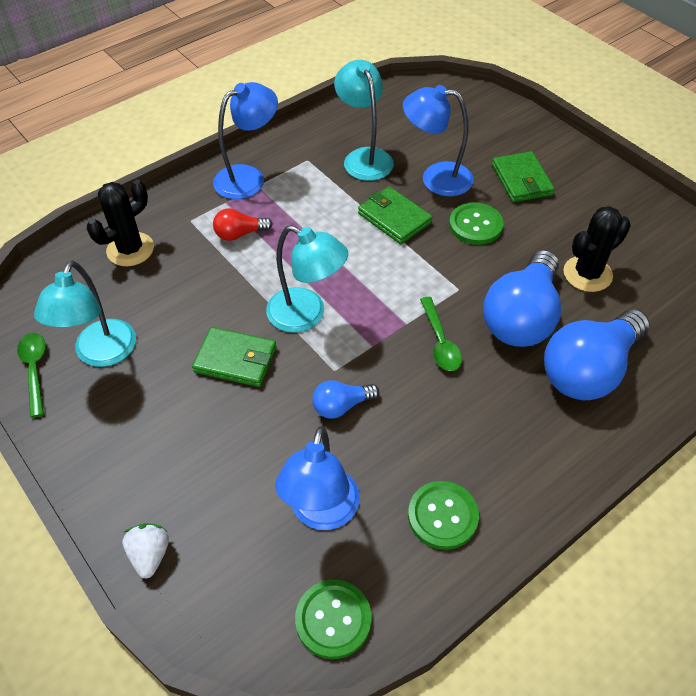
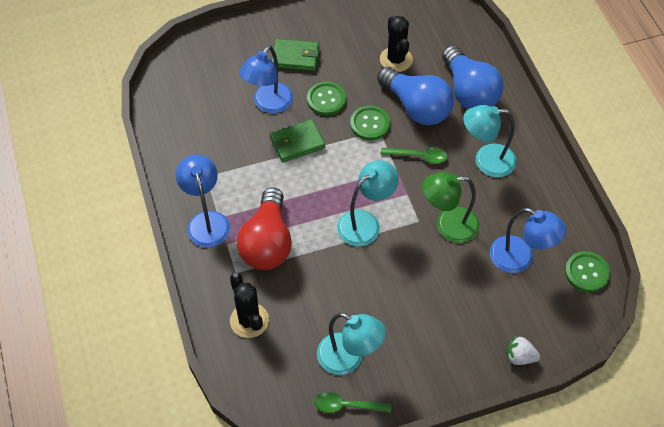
camera: 70 degrees left, 5 degrees up
green wallet [192,327,277,387] -> none
red light bulb [213,208,273,241] -> red light bulb [237,187,292,270], size x2.10
blue light bulb [313,380,379,419] -> green lamp [422,172,480,243]
turquoise lamp [334,60,394,181] -> turquoise lamp moved to [464,105,517,177]
green button [408,481,479,550] -> green button moved to [350,106,390,140]

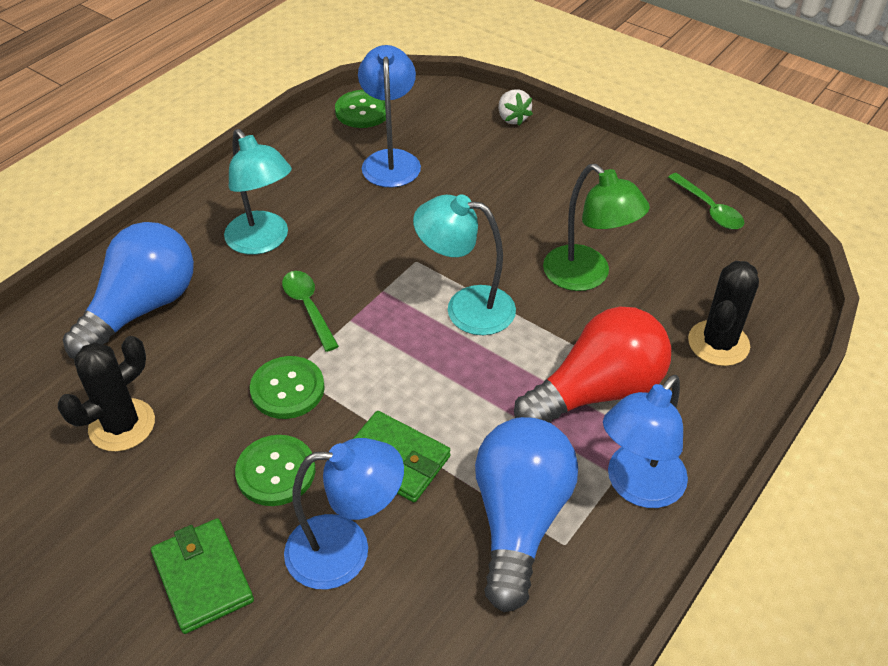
camera: 125 degrees left, 10 degrees down
turquoise lamp [317,313,386,375] -> none
blue light bulb [377,67,454,125] -> blue light bulb moved to [475,417,578,612]
green lamp [422,172,480,243] -> green lamp moved to [543,164,650,291]

